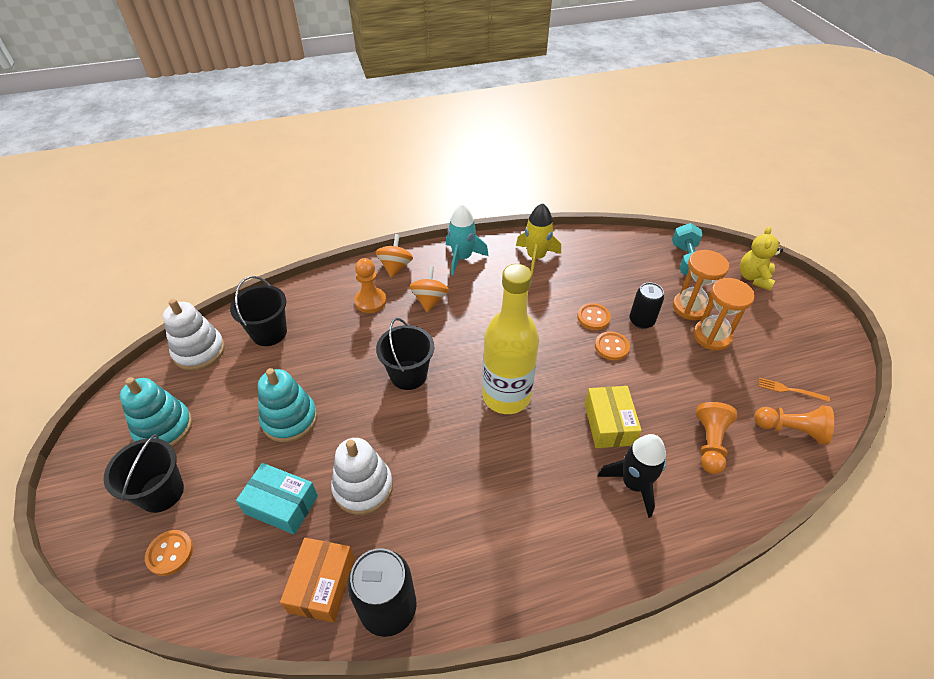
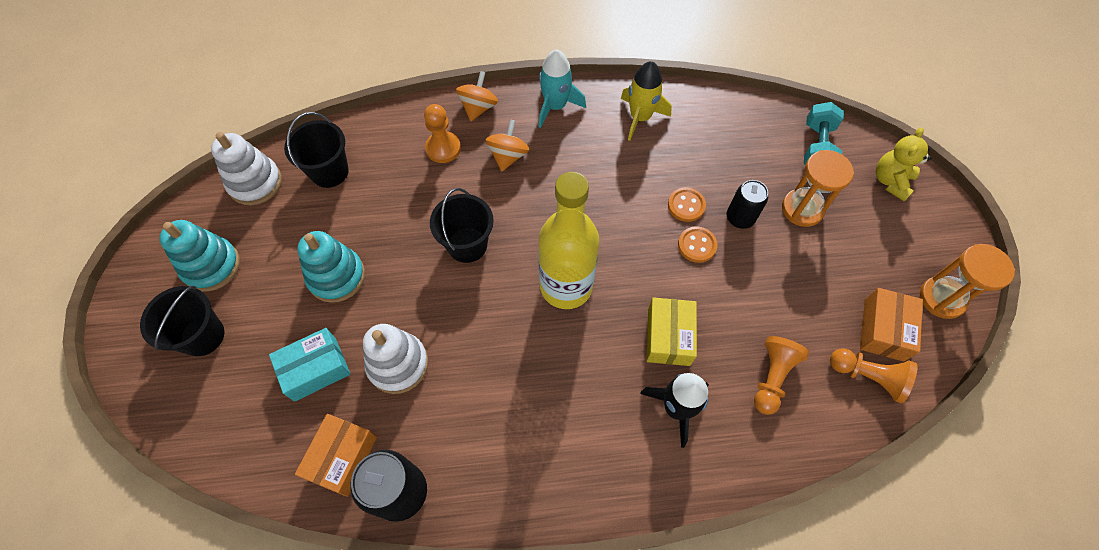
camera: 10 degrees right, 15 degrees up
orange button [145,530,193,576] -> none
turquoise box [236,463,318,535] -> turquoise box turned 60 degrees counterclockwise [269,328,351,402]
orange hourglass [693,278,755,351] -> orange hourglass moved to [920,244,1015,319]
orange fork [759,378,830,402] -> orange box [860,288,923,362]

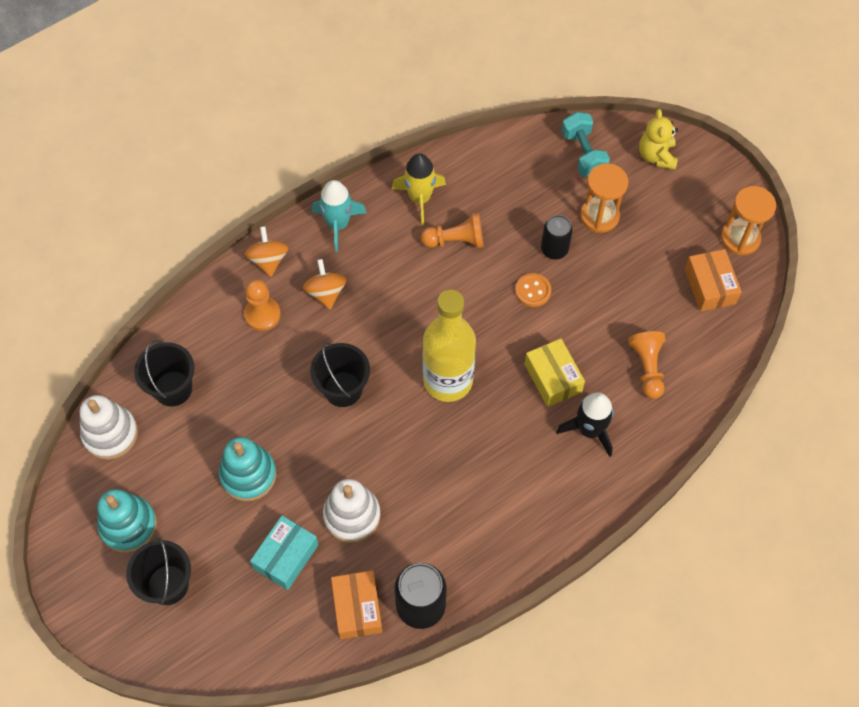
camera: 30 degrees left, 0 degrees up
orange button [668,187,706,222] -> none
orange pawn [830,348,917,404] -> orange pawn moved to [421,212,484,248]

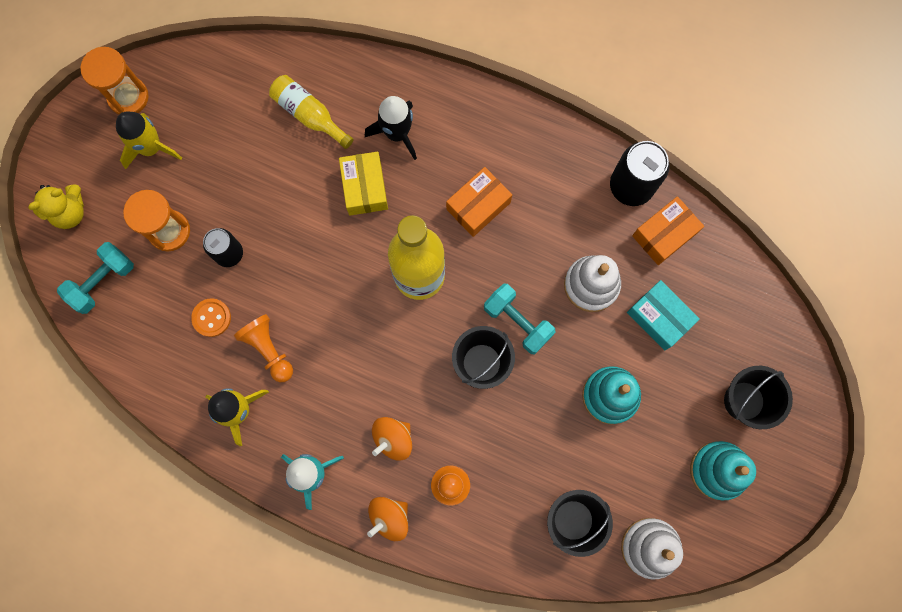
camera: 120 degrees left, 15 degrees up
turquoise box [250,516,319,590] -> turquoise box turned 45 degrees clockwise [627,280,700,350]
orange button [515,273,551,307] -> orange button moved to [191,298,231,337]
yellow box [525,339,585,407] -> yellow box turned 45 degrees counterclockwise [339,152,388,216]
orange pawn [628,331,666,399] -> yellow bottle [269,75,354,149]
orange box [685,249,742,312] -> orange box moved to [446,167,512,237]
none -> yellow rocket [116,111,182,169]
none -> turquoise dumbbell [484,284,556,354]

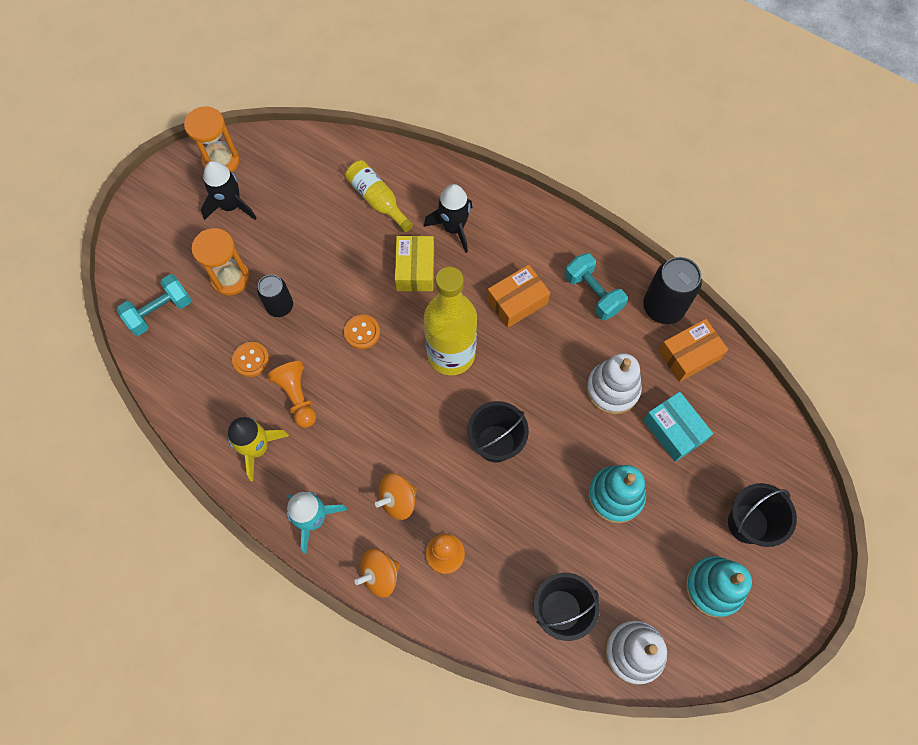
camera: 10 degrees right, 10 degrees down
yellow teddy bear [28,184,84,229] -> none
yellow rocket [116,111,182,169] -> black rocket [201,161,257,220]
turquoise dumbbell [484,284,556,354] -> turquoise dumbbell moved to [565,253,628,320]
none -> orange button [344,315,380,349]

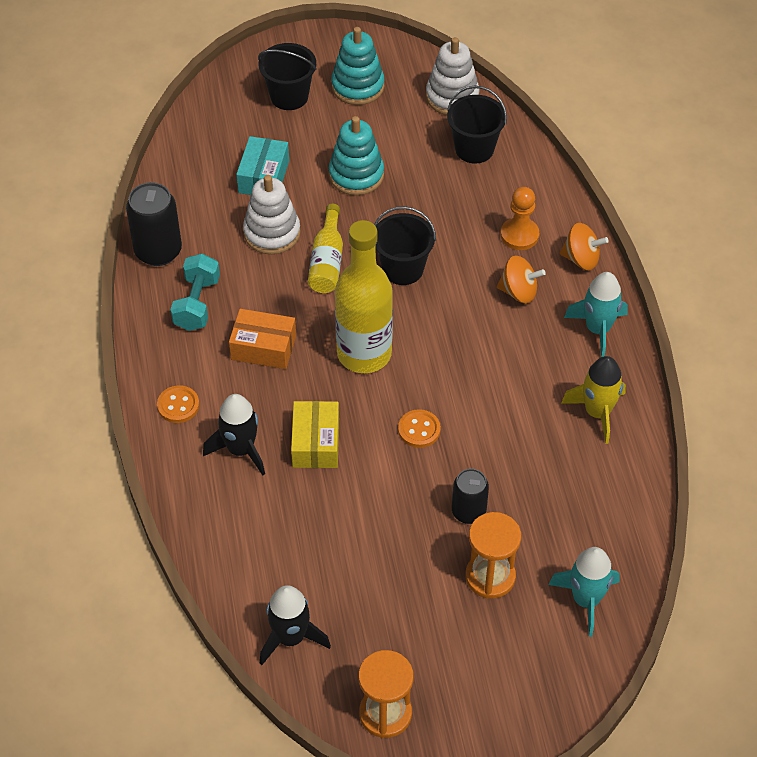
camera: 135 degrees left, 15 degrees down
turquoise dumbbell [117,274,192,336] -> turquoise rocket [549,547,620,637]
black rocket [201,161,257,220] -> black rocket moved to [260,585,331,665]
orange button [232,342,269,377] -> orange button moved to [157,385,199,423]
orange pawn [268,361,316,428] -> none
yellow bottle [345,160,413,232] -> yellow bottle moved to [308,204,343,293]
yellow box [395,236,434,291] -> yellow box turned 45 degrees counterclockwise [291,401,339,468]
orange box [658,319,728,382] -> none

